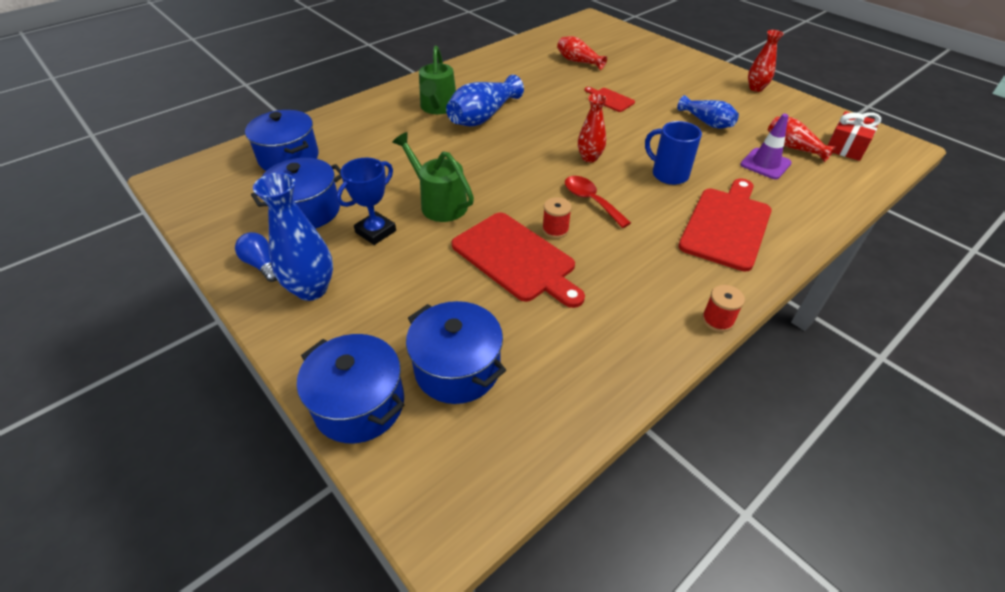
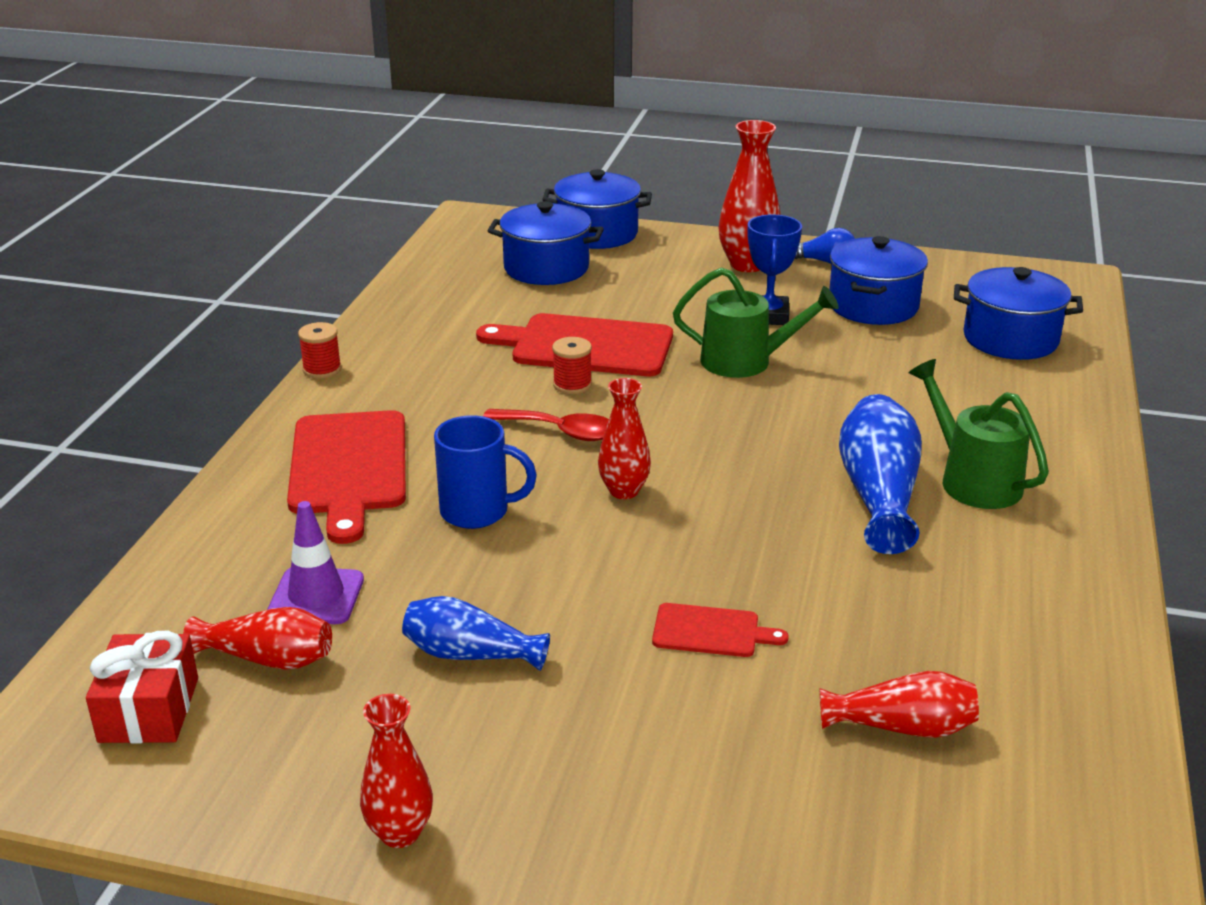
camera: 145 degrees right, 15 degrees down
blue vase [253,173,333,301] -> red vase [718,120,780,272]

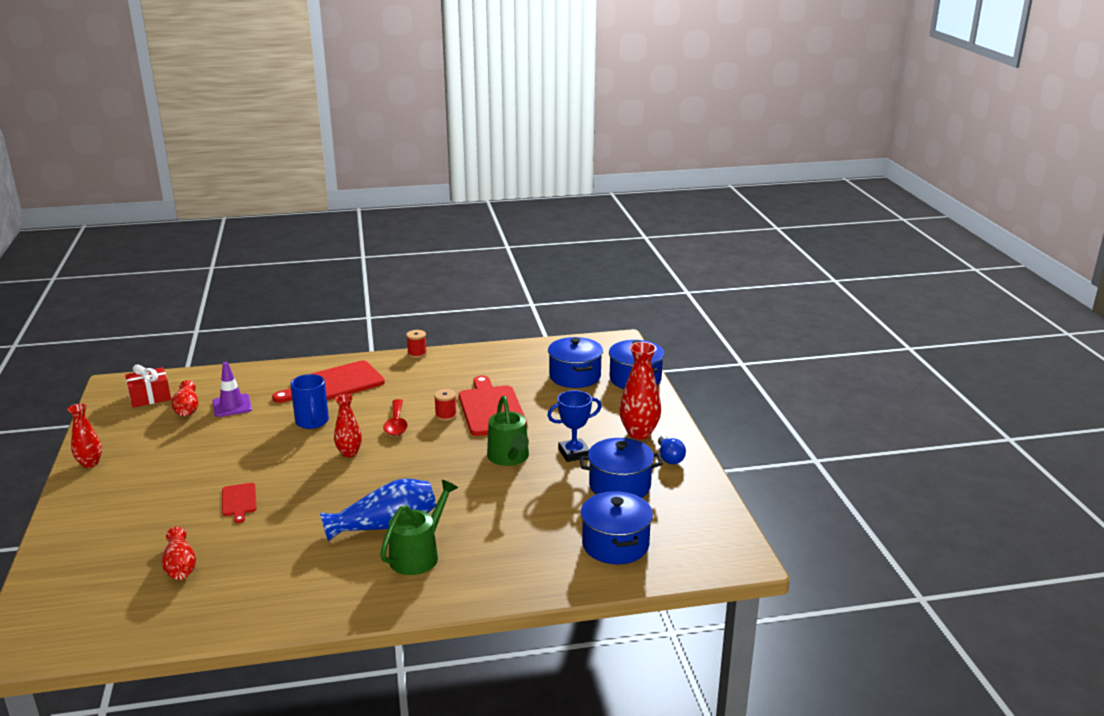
camera: 65 degrees right, 5 degrees down
blue vase [402,596,550,671] -> none

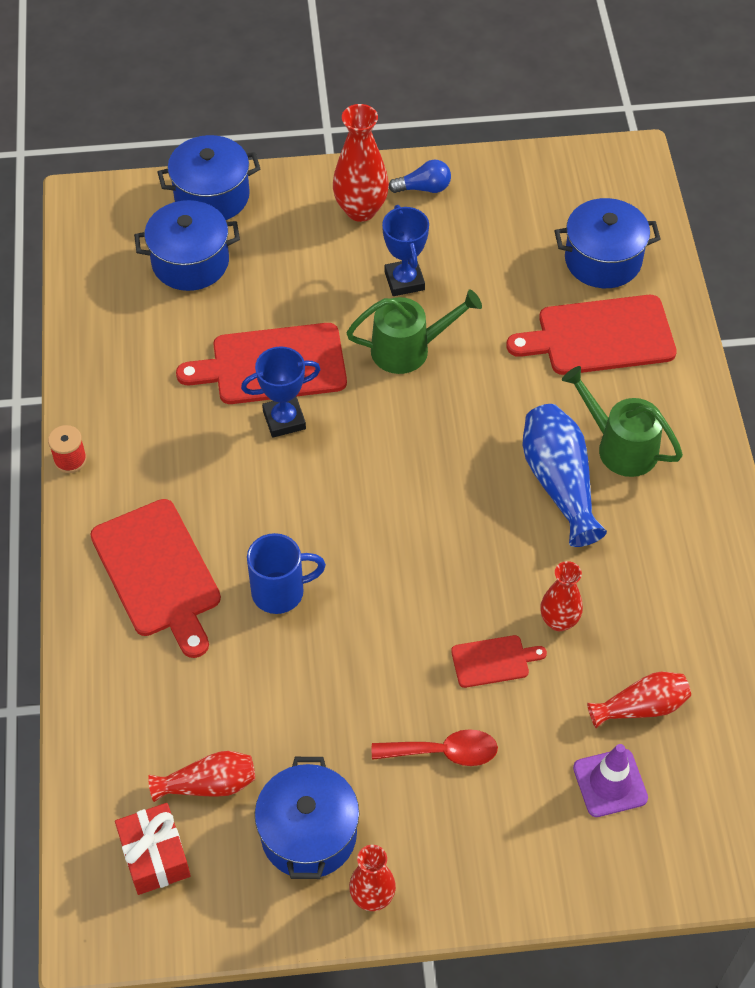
camera: 85 degrees left, 30 degrees up
purple traffic cone [213,362,252,417] -> purple traffic cone moved to [573,744,648,817]
red vase [334,394,362,457] -> red vase moved to [540,561,583,631]
red spoon [383,399,408,436] -> red spoon moved to [372,729,498,766]
red spool [434,389,457,421] -> blue trophy [241,347,321,438]
blue pot [579,438,663,498] -> blue pot moved to [255,757,359,879]
none -> red cutting board [506,295,677,375]

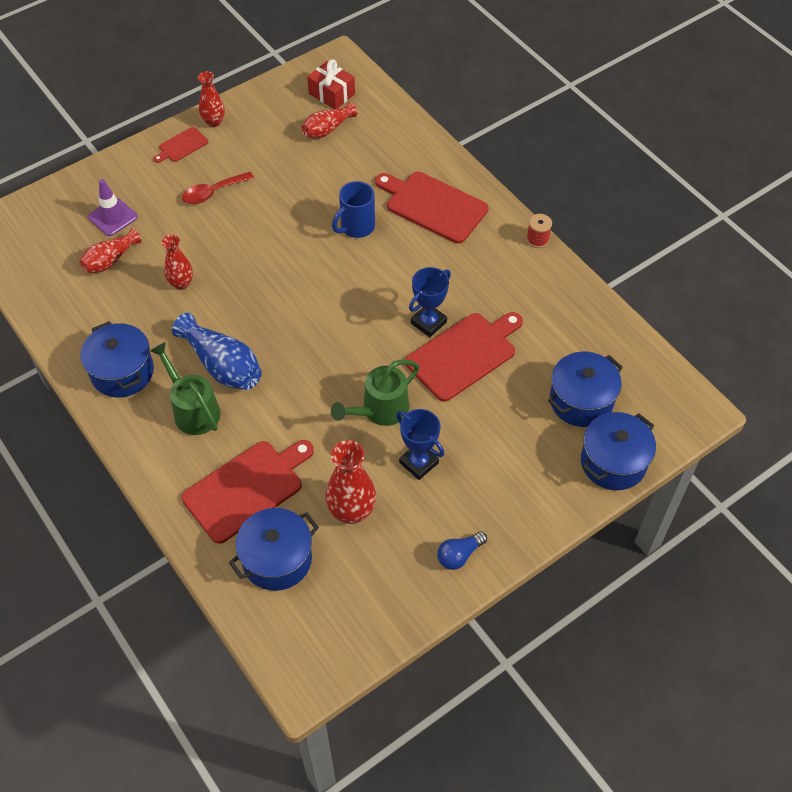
camera: 150 degrees right, 0 degrees up
blue pot [255,757,359,879] -> blue pot moved to [80,321,154,397]
red vase [333,104,389,222] -> red vase moved to [325,440,376,524]
red cutting board [451,635,547,688] -> red cutting board moved to [154,127,208,163]
green watering can [562,366,683,477] -> green watering can turned 135 degrees counterclockwise [150,342,220,435]

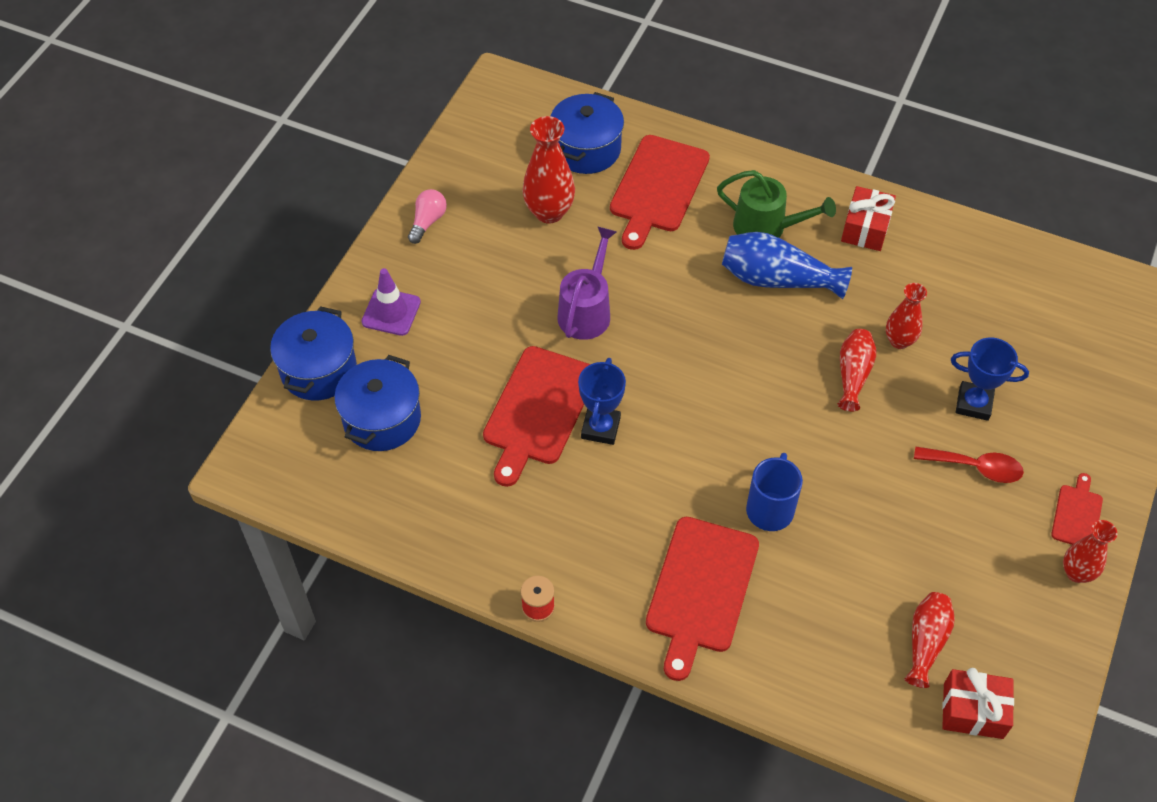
camera: 150 degrees right, 0 degrees up
red vase [79,228,142,273] -> red vase moved to [837,329,876,411]
blue pot [80,321,154,397] -> red gift [841,186,896,251]
purple traffic cone [88,179,138,236] -> purple traffic cone moved to [361,268,421,336]
red spoon [182,172,254,204] -> red spoon turned 75 degrees clockwise [914,447,1024,483]
green watering can [331,360,420,426] -> purple watering can [558,226,617,340]
red cutting board [375,172,489,244] -> red cutting board turned 105 degrees clockwise [646,517,759,681]
blue trophy [396,409,444,480] -> blue trophy moved to [951,337,1029,421]
blue light bulb [437,531,487,570] -> pink light bulb [408,189,447,244]

